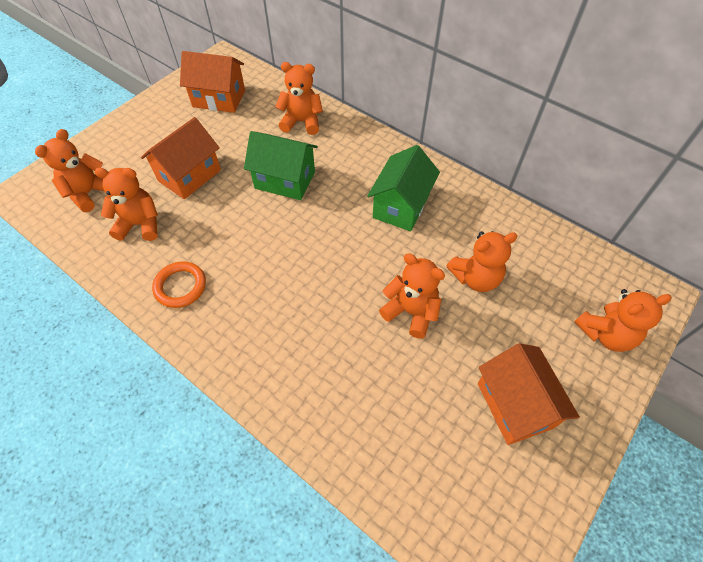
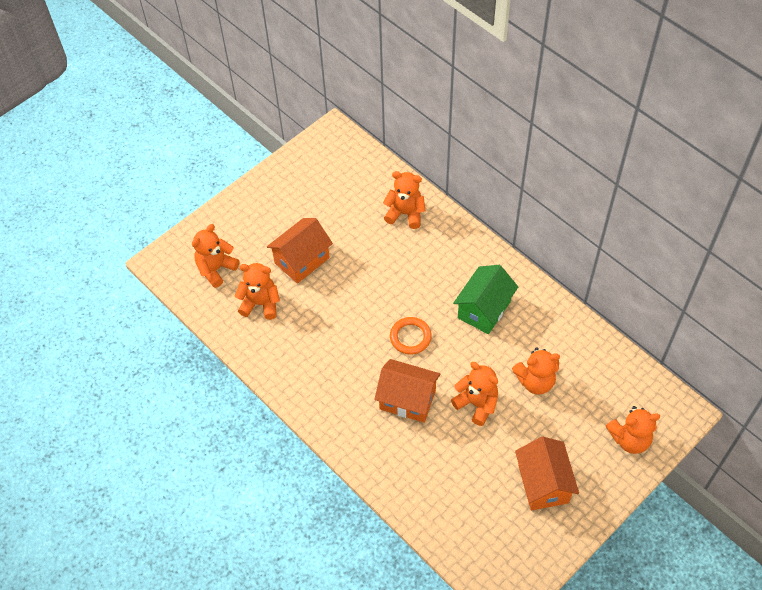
camera: 10 degrees right, 0 degrees up
orange ring [152,261,206,308] -> orange ring moved to [390,317,432,355]
orange house [180,51,245,113] -> orange house moved to [374,359,440,423]
green house [244,131,318,200] -> none

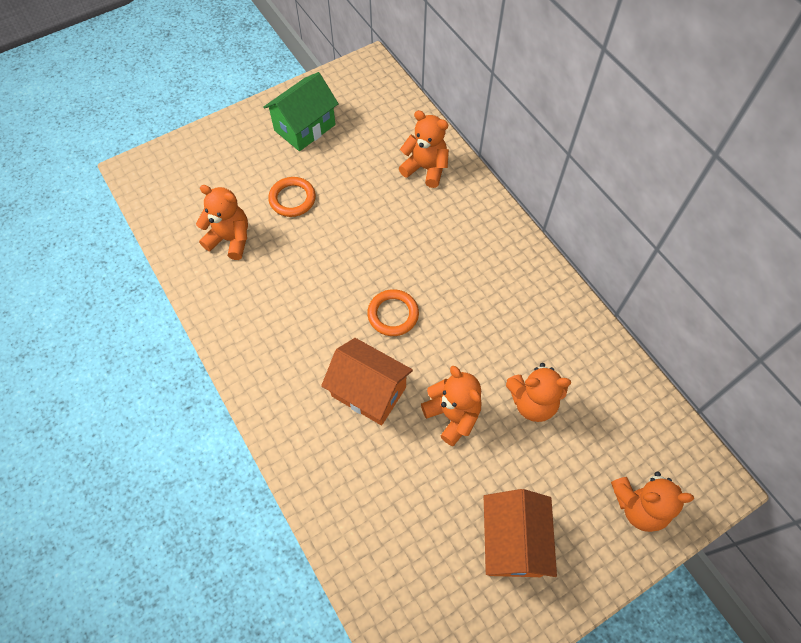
camera: 10 degrees right, 5 degrees up
orange teddy bear [192,224,239,288] -> none
orange house [267,218,333,284] -> orange ring [268,177,316,217]
green house [453,265,518,334] -> green house moved to [263,72,339,151]

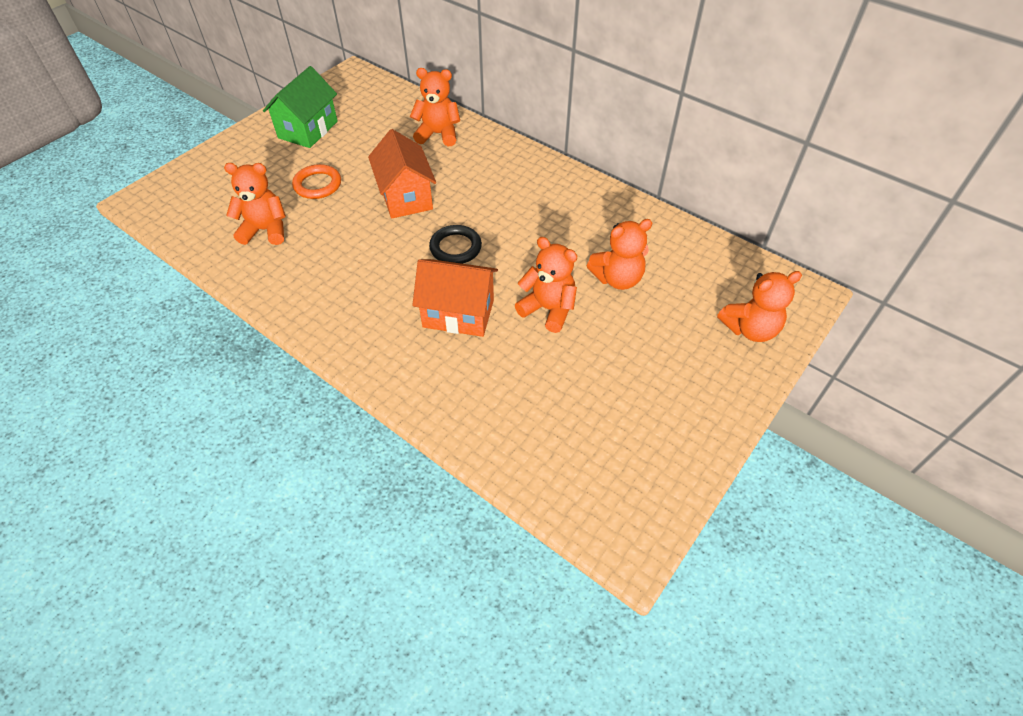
camera: 20 degrees left, 10 degrees down
orange ring [367,289,419,336] -> black ring [429,225,482,264]
orange house [484,489,557,577] -> orange house moved to [368,129,436,219]

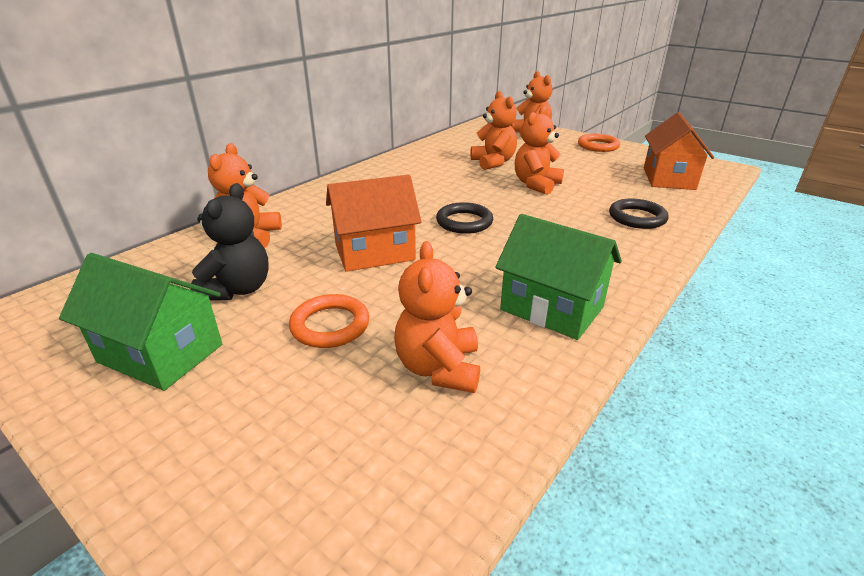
camera: 90 degrees left, 20 degrees down
orange house [412,259,498,337] -> orange house moved to [644,112,714,190]
none -> black teddy bear [190,183,269,300]
none -> green house [495,214,622,340]
none -> orange ring [578,134,620,152]
none -> black ring [609,198,669,229]

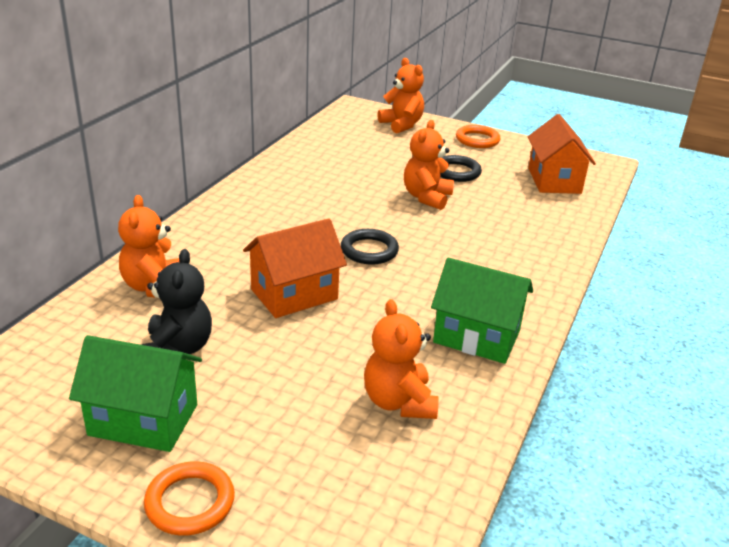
camera: 15 degrees left, 0 degrees up
orange ring [289,294,370,348] -> orange ring moved to [144,461,235,536]
orange teddy bear [470,91,517,170] -> none
black ring [609,198,669,229] -> black ring moved to [440,155,482,182]

